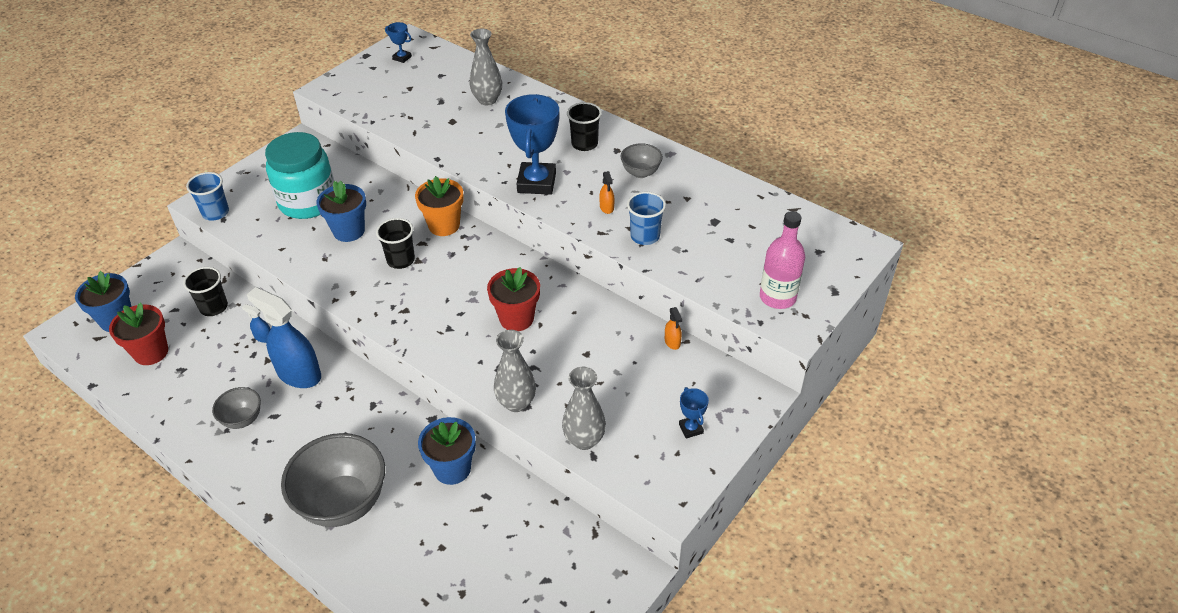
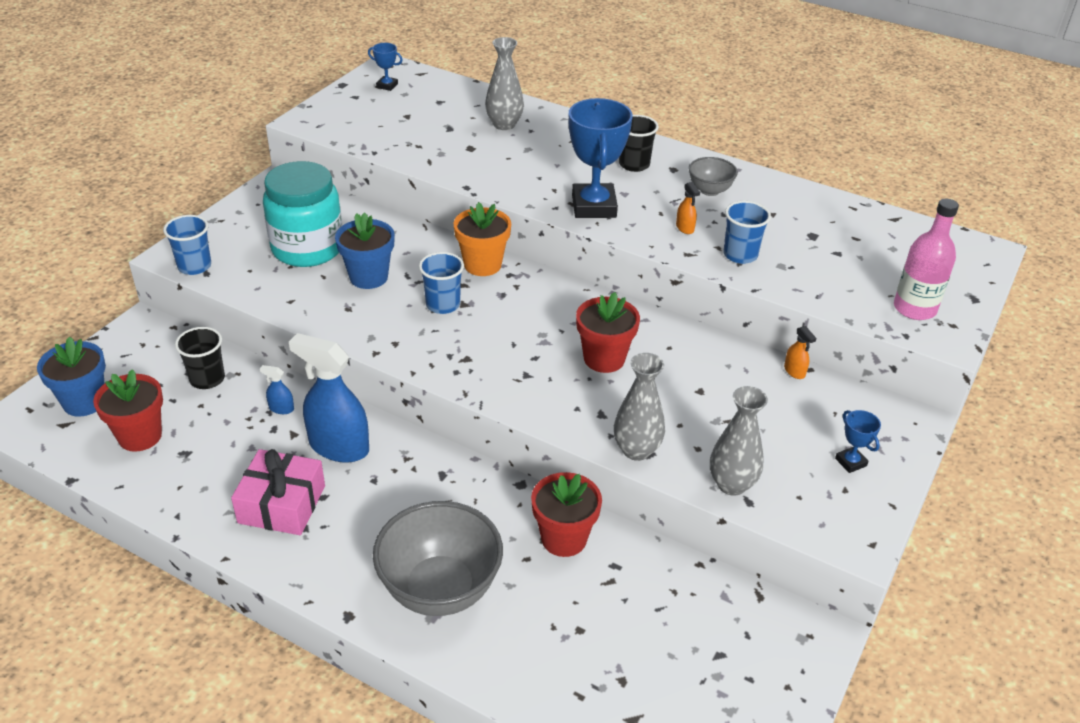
camera: 10 degrees left, 5 degrees down
grey bowl [212,387,261,429] -> pink gift [231,449,325,535]
black cup [376,218,415,269] -> blue cup [419,252,464,314]
blue flower pot [418,417,476,485] -> red flower pot [531,472,602,557]

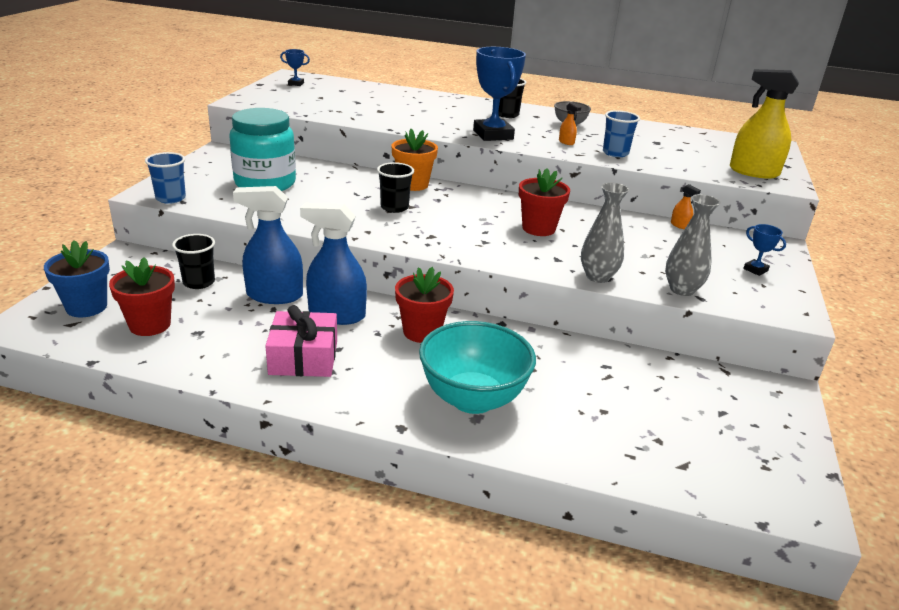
camera: 15 degrees left, 10 degrees down
blue spray bottle [260,365,294,414] -> blue spray bottle [233,186,303,304], size x2.40
blue flower pot [335,212,394,289] -> none
grey bowl [373,501,503,616] -> turquoise bowl [419,321,536,414]
blue cup [419,252,464,314] -> black cup [377,162,414,213]
grey vase [485,37,524,130] -> none
red flower pot [531,472,602,557] -> red flower pot moved to [395,267,454,343]
pink bottle [894,199,959,320] -> yellow spray bottle [730,69,799,179]

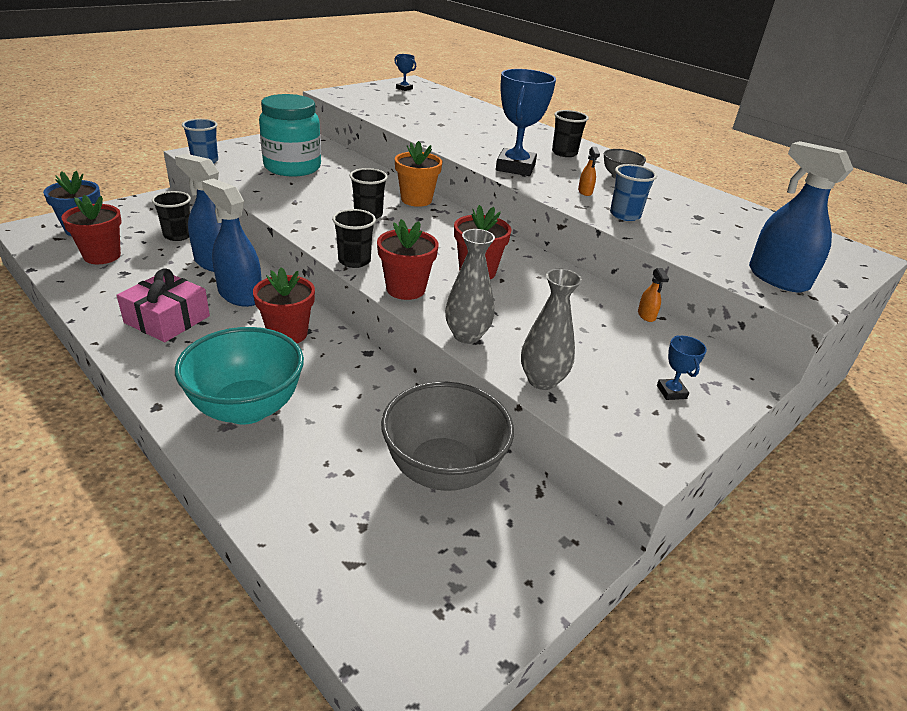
camera: 30 degrees right, 5 degrees up
yellow spray bottle [730,69,799,179] -> blue spray bottle [749,141,853,292]
none -> black cup [332,209,376,268]
none -> red flower pot [377,219,439,300]
none -> grey bowl [381,382,514,491]

